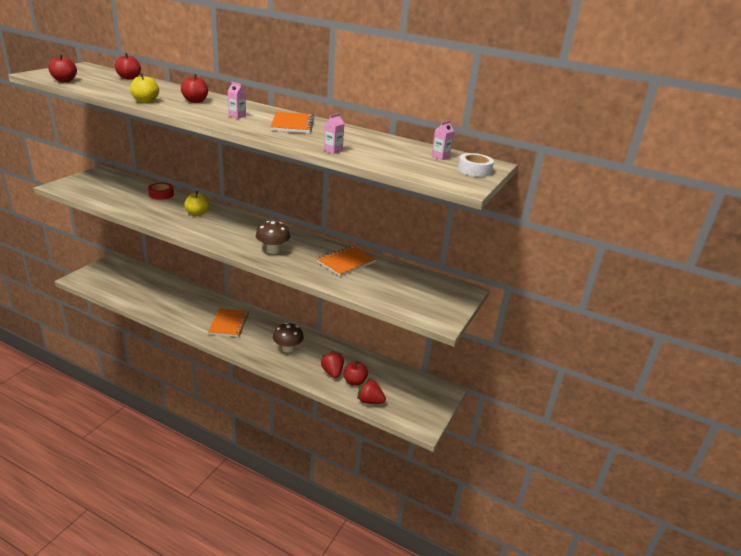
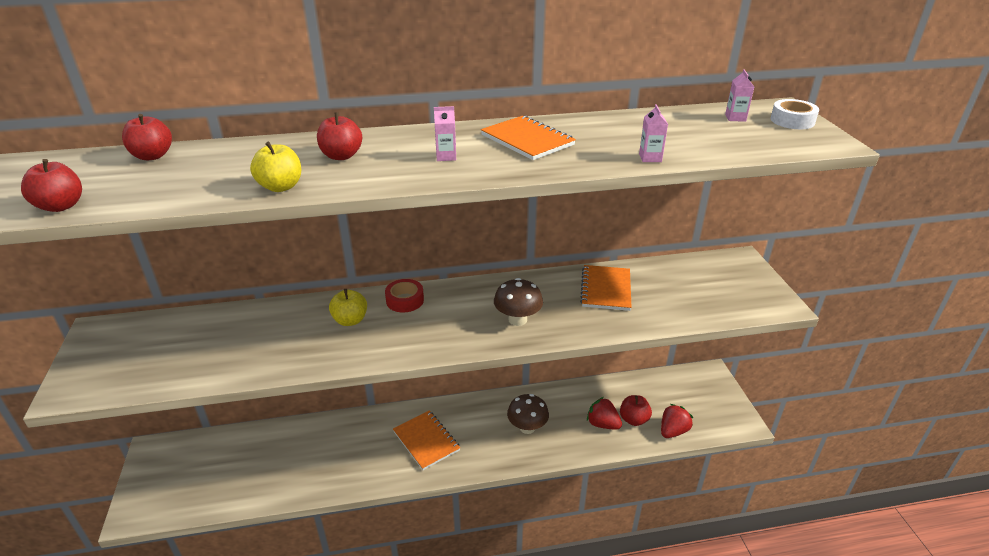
camera: 35 degrees left, 5 degrees up
red tape [148,183,174,200] -> red tape moved to [385,279,424,312]
red strawberry [357,379,386,404] -> red strawberry turned 150 degrees clockwise [661,404,693,438]

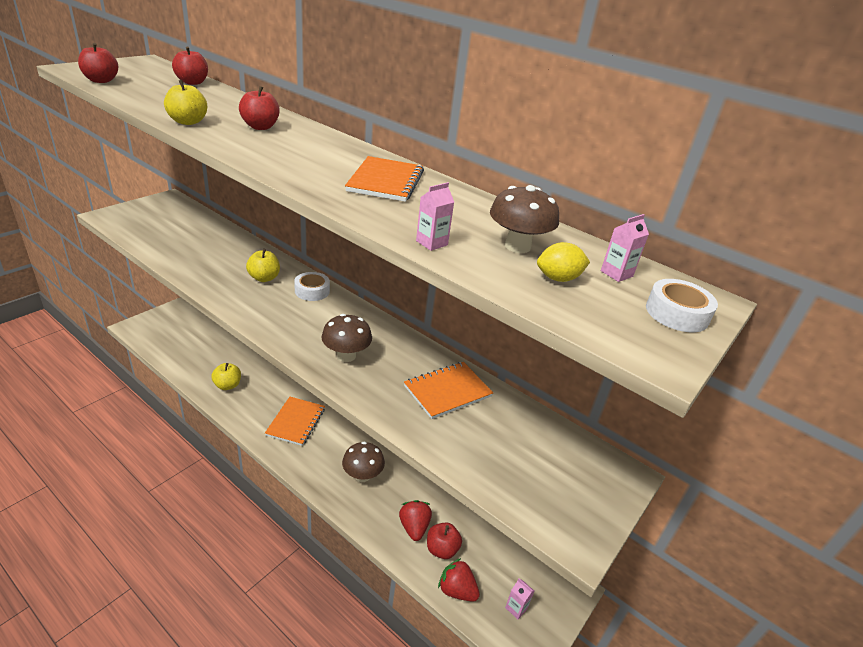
camera: 45 degrees right, 0 degrees up
red tape [385,279,424,312] -> white tape [294,272,330,301]
pink carton [434,106,456,161] -> pink carton moved to [505,578,535,619]
red strawberry [661,404,693,438] -> red strawberry turned 150 degrees counterclockwise [438,558,480,602]
none -> yellow apple [211,363,241,390]
none -> brown mushroom [490,185,559,253]
none -> yellow lemon [537,242,590,282]

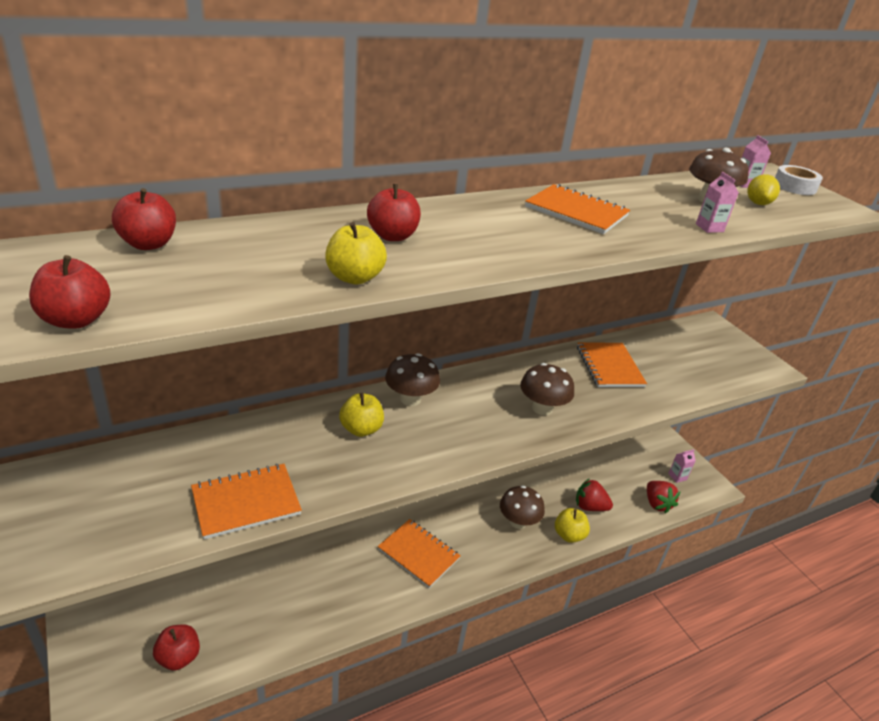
camera: 65 degrees left, 0 degrees up
yellow apple [211,363,241,390] -> yellow apple moved to [555,508,590,543]
white tape [294,272,330,301] -> brown mushroom [385,353,440,406]
red apple [427,522,462,559] -> red apple moved to [153,624,200,671]
red strawberry [438,558,480,602] -> red strawberry turned 75 degrees counterclockwise [647,481,681,514]
none -> orange notebook [191,464,302,539]

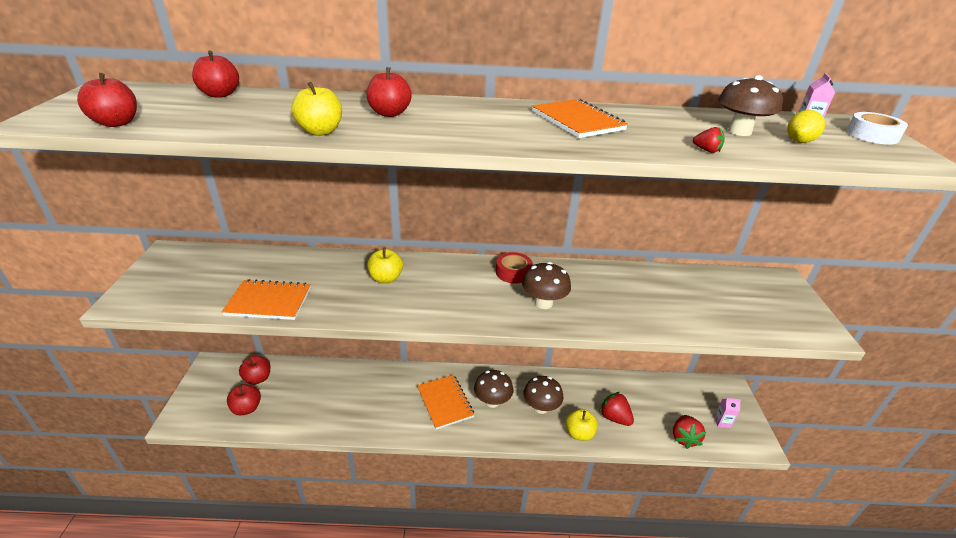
camera: 30 degrees right, 0 degrees up
brown mushroom [385,353,440,406] -> brown mushroom moved to [474,370,513,408]
orange notebook [577,342,647,387] -> none
pink carton [696,172,739,233] -> red strawberry [693,127,725,153]
none -> red apple [239,356,270,385]
none -> red tape [496,252,533,284]

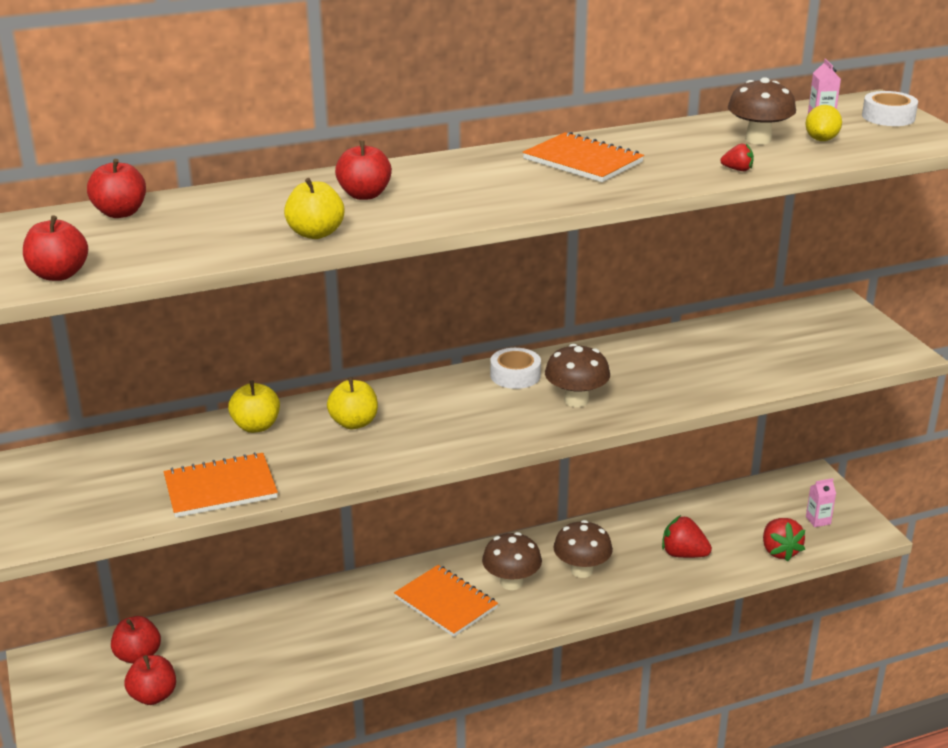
camera: 20 degrees left, 5 degrees down
red tape [496,252,533,284] -> white tape [490,348,541,389]
yellow apple [566,409,598,441] -> yellow apple moved to [228,381,280,433]

